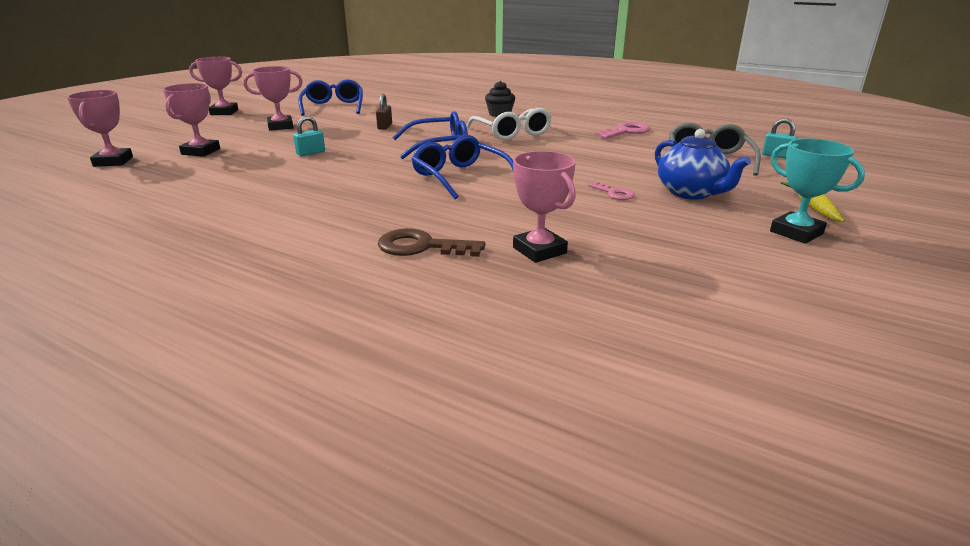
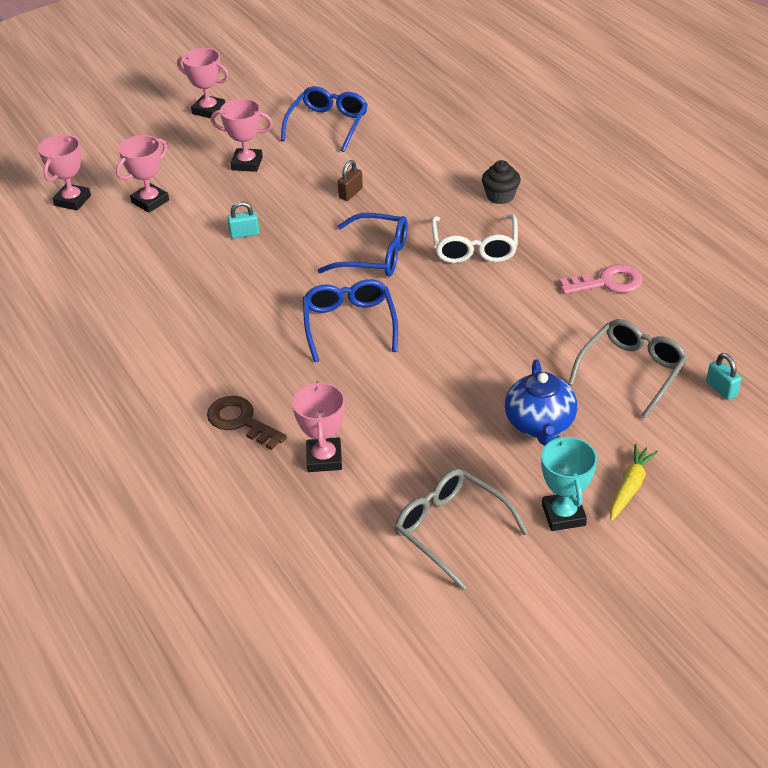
camera: 30 degrees right, 15 degrees up
pink key [588,181,635,200] -> none
none -> grey glasses [395,469,528,590]

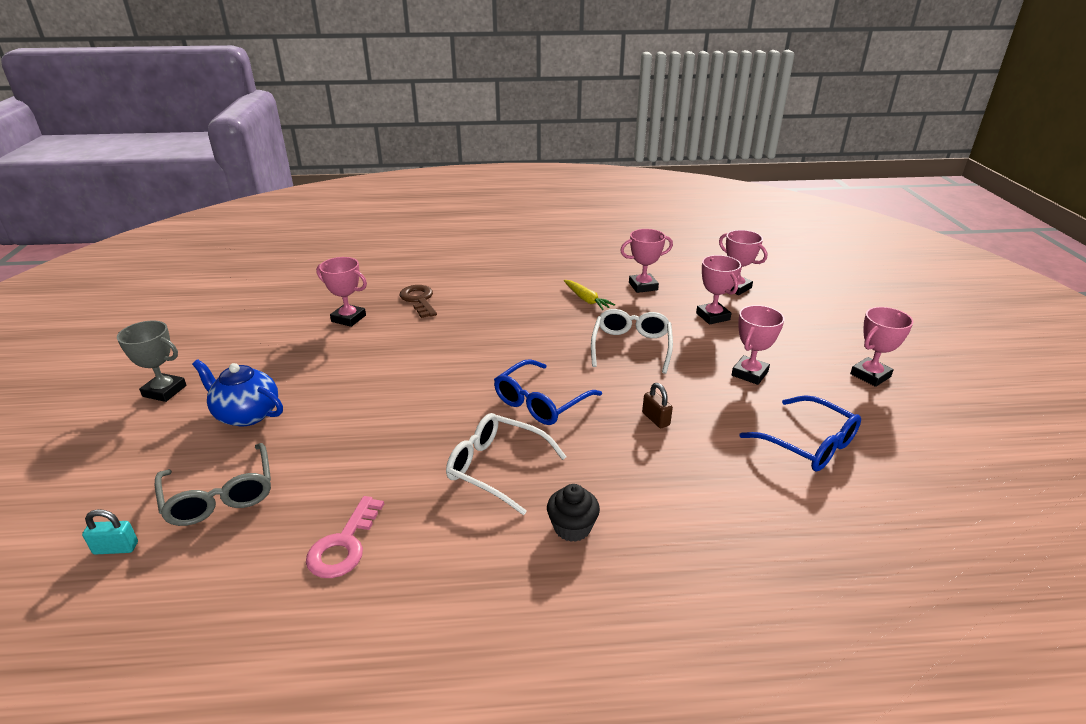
camera: 115 degrees right, 10 degrees down
brown key [207,396,287,450] -> brown key turned 90 degrees counterclockwise [400,285,437,318]
turquoise padlock [227,202,259,239] -> white glasses [591,309,673,374]
blue glasses [303,279,398,362] -> none
grey glasses [395,469,528,590] -> none
turquoise trophy [541,435,597,531] -> grey trophy [117,321,187,402]
yellow carrot [610,444,658,521] -> yellow carrot moved to [564,280,615,310]
none -> pink trophy [620,229,673,293]

